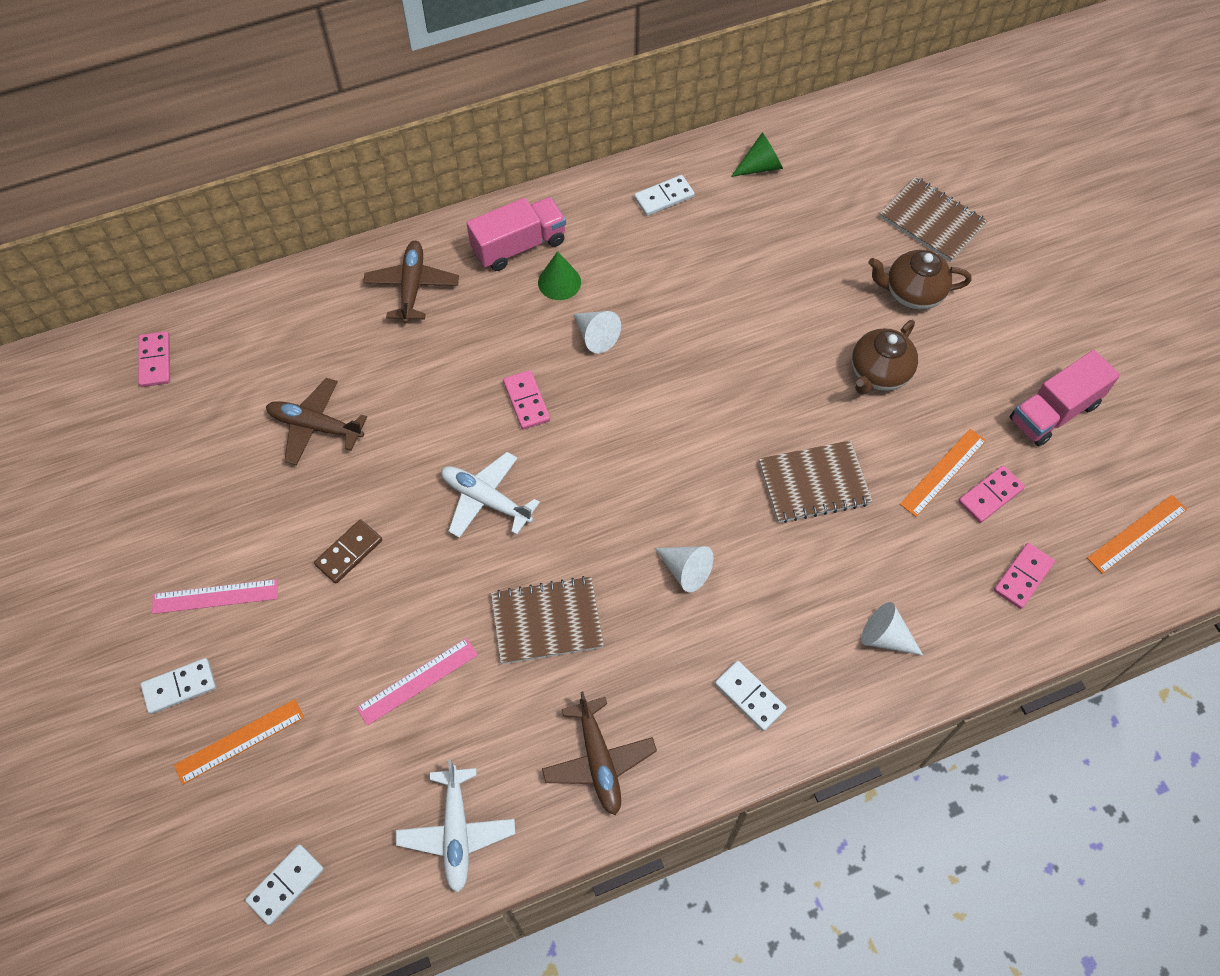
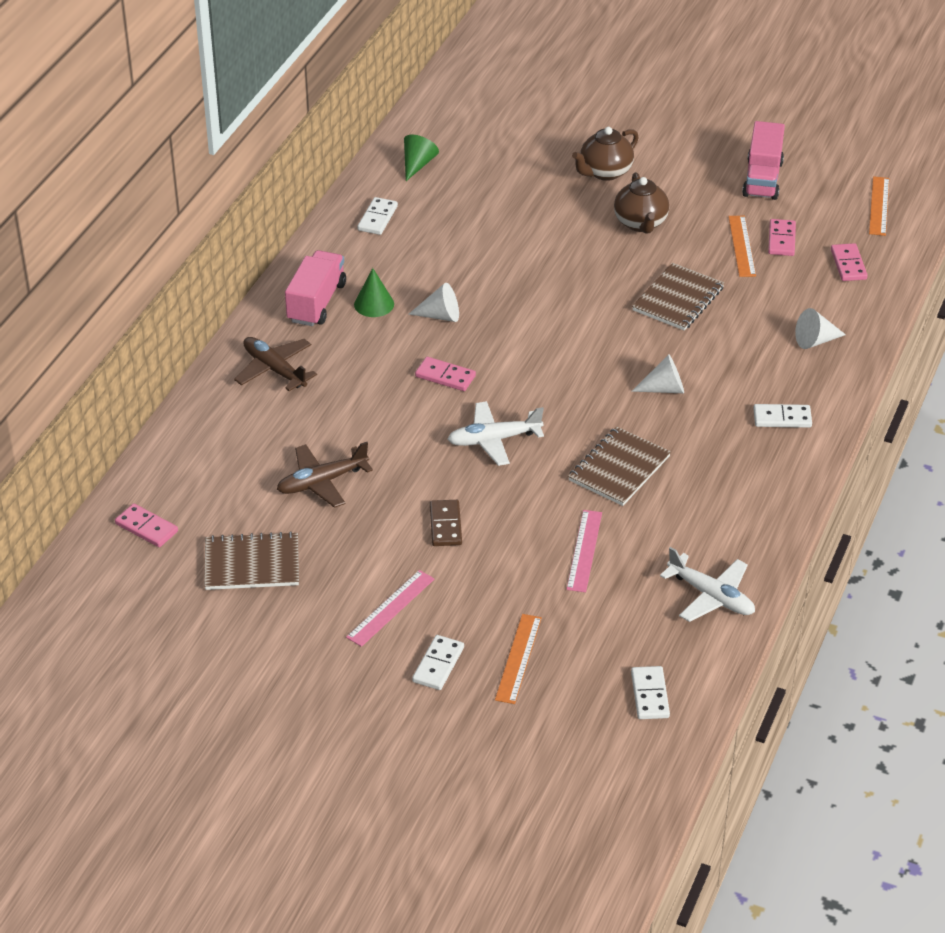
camera: 45 degrees left, 20 degrees down
brown plane [542,691,657,815] -> none
brown notebook [880,177,987,262] -> brown notebook moved to [204,531,299,590]

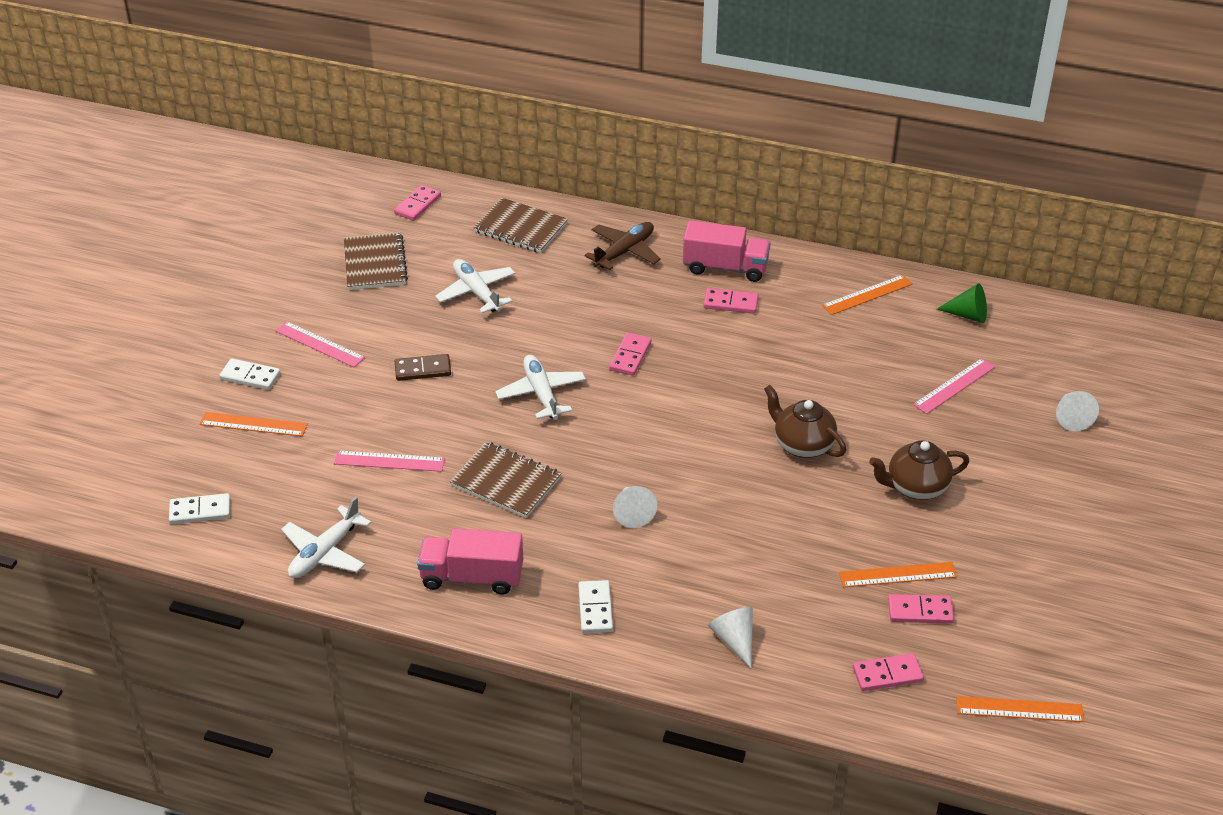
camera: 85 degrees right, 0 degrees up
brown plane [277,442,373,508] -> white plane [435,259,515,313]
green cone [354,268,394,317] -> pink domino [704,288,758,313]
white domino [357,197,398,235] -> orange ruler [822,275,912,315]
white cone [409,283,459,322] -> white cone moved to [1056,391,1099,431]
brown teapot [572,127,639,181] -> brown teapot moved to [764,385,846,458]
brown notebook [632,263,724,331] -> brown notebook moved to [473,198,568,253]
pink truck [742,121,785,200] -> pink truck moved to [417,528,523,595]
none -> pink ruler [913,358,995,414]

